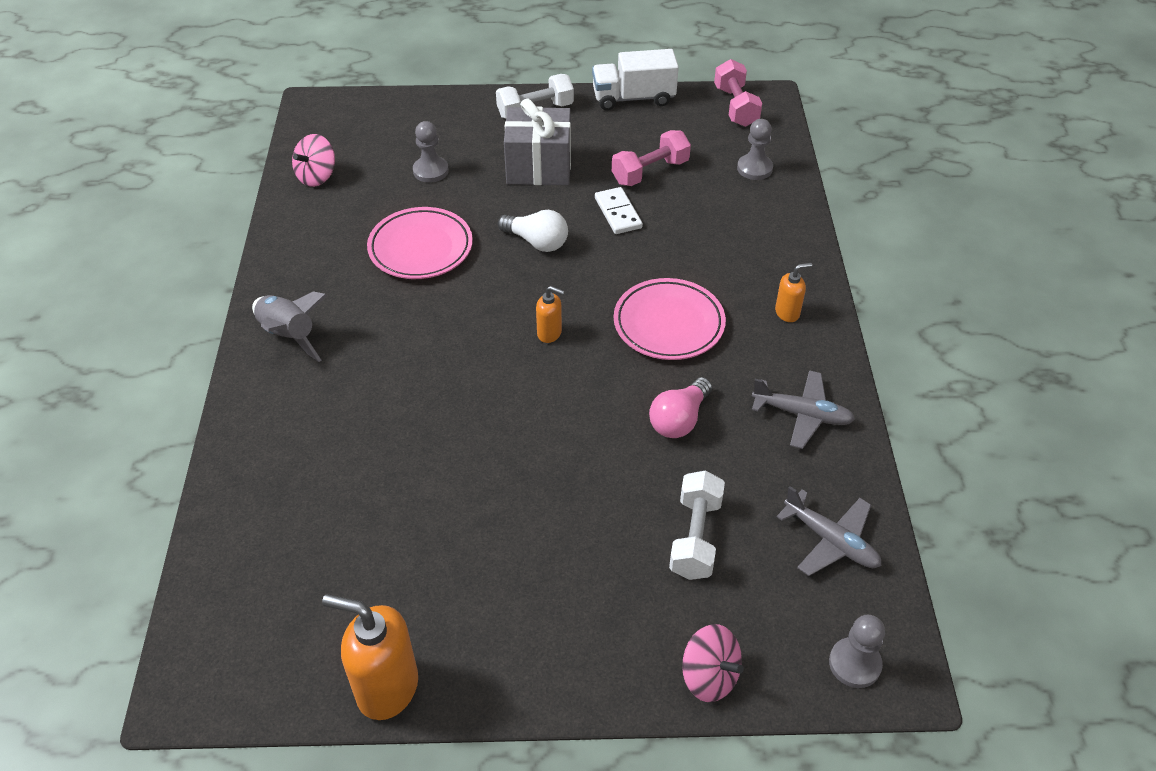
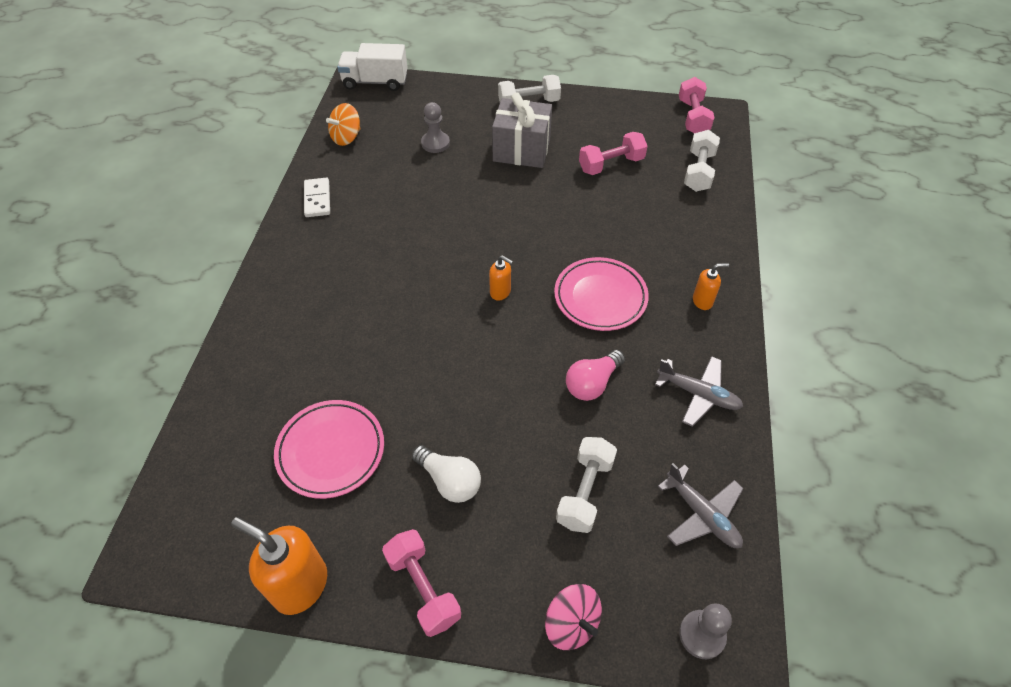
camera: 10 degrees right, 5 degrees up
grey rocket [252,291,328,362] -> none
pink spinning top [292,134,335,187] -> orange spinning top [326,103,361,146]
pink plate [367,207,473,279] -> pink plate moved to [274,400,384,499]
white light bulb [498,210,568,252] -> white light bulb moved to [412,445,481,503]
white truck [592,49,679,110] -> white truck moved to [337,43,408,91]
white domino [595,187,643,234] -> white domino moved to [304,178,330,217]
grey pawn [737,119,773,180] -> white dumbbell [684,130,720,192]
none -> pink dumbbell [382,529,461,637]

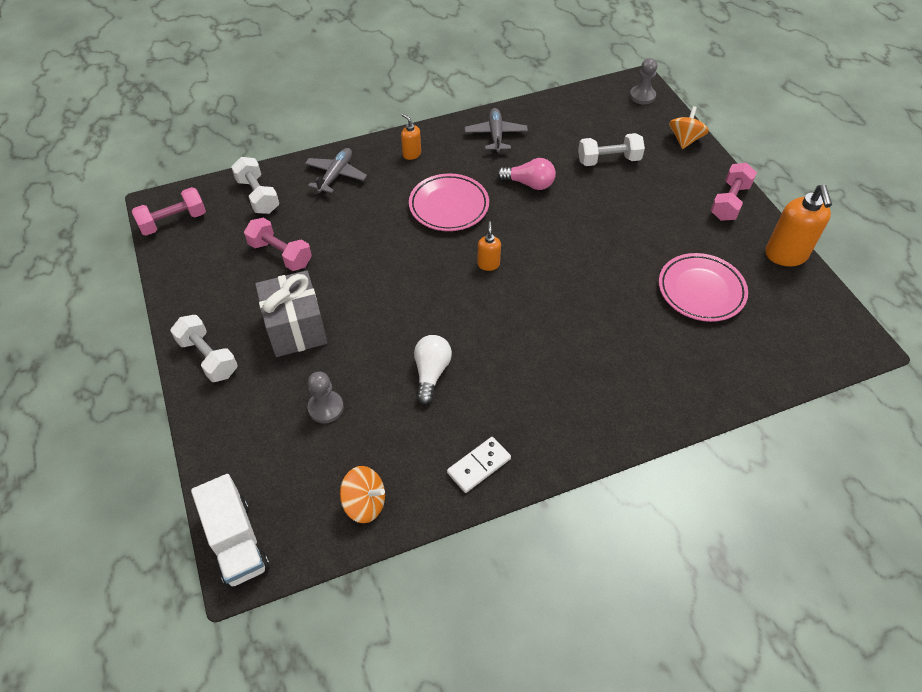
camera: 120 degrees left, 0 degrees up
white light bulb [412,445,481,503] -> white light bulb moved to [414,335,452,404]
pink spinning top [545,584,602,650] -> orange spinning top [669,106,709,149]
grey plane [658,463,744,548] -> grey plane moved to [305,148,367,193]
white dumbbell [684,130,720,192] -> white dumbbell turned 75 degrees clockwise [231,157,279,214]

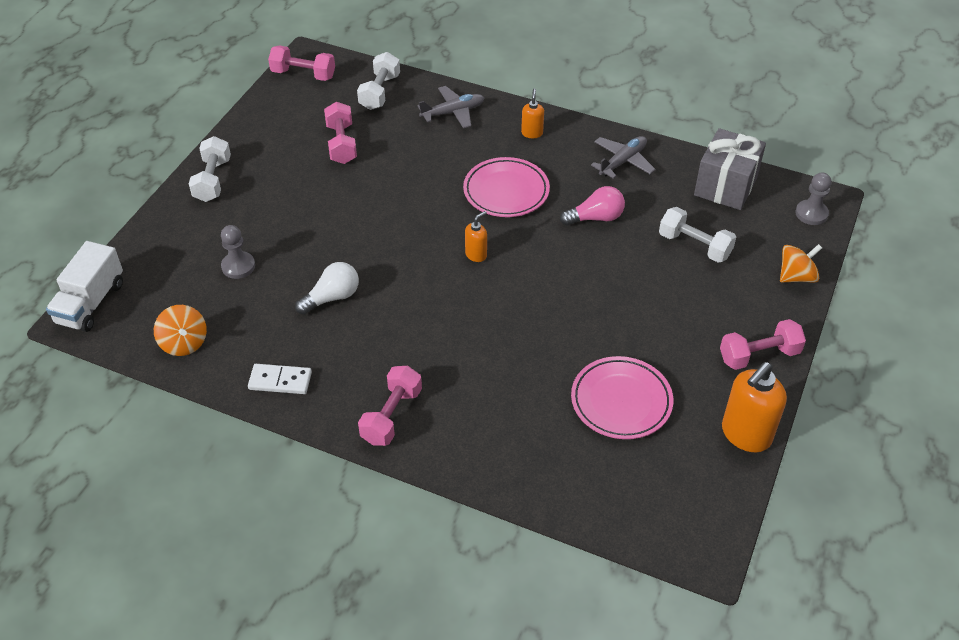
camera: 45 degrees right, 5 degrees down
grey gift [255,270,327,357] -> grey gift moved to [694,128,766,210]
pink light bulb [497,158,556,190] -> pink light bulb turned 75 degrees counterclockwise [560,186,625,226]
none -> pink dumbbell [358,366,422,446]

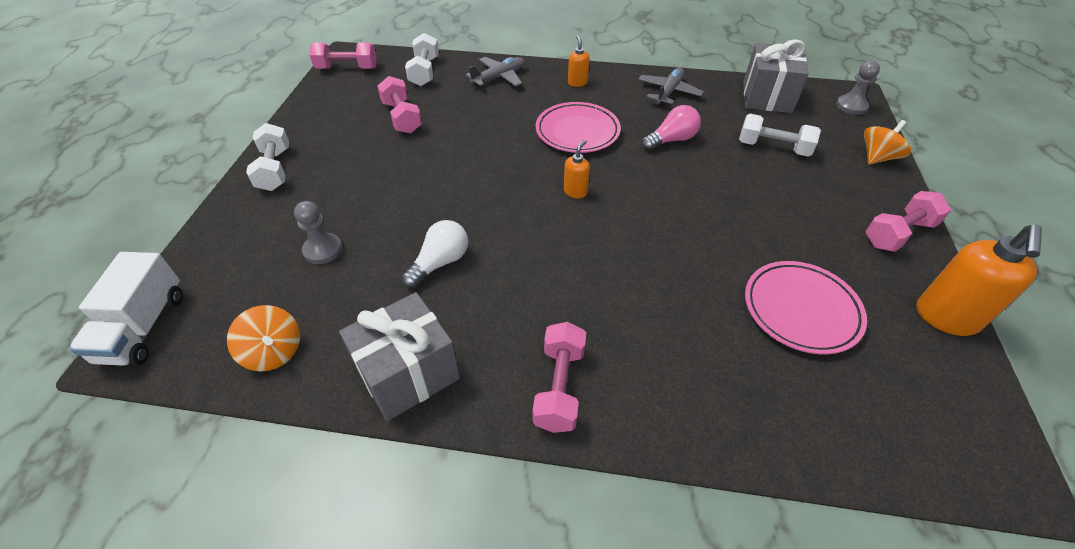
camera: 15 degrees left, 0 degrees up
white domino [248,364,312,394] -> grey gift [339,292,460,421]

